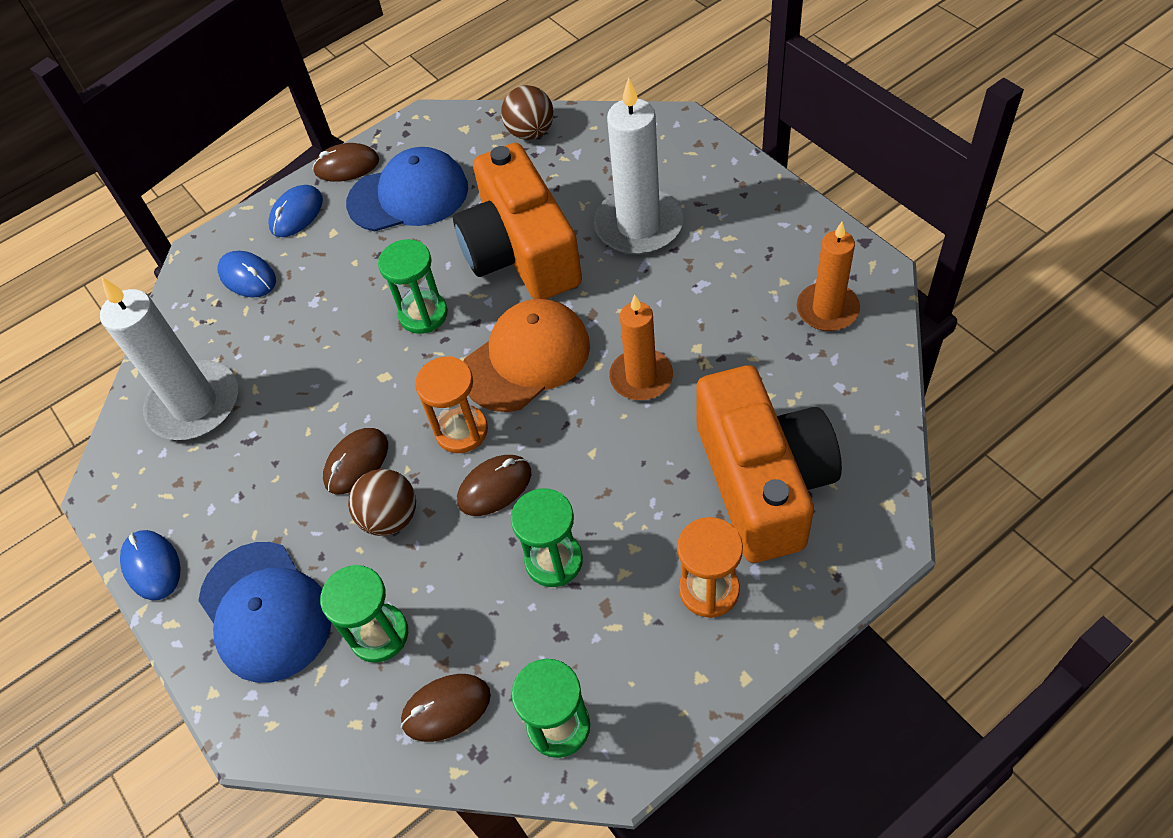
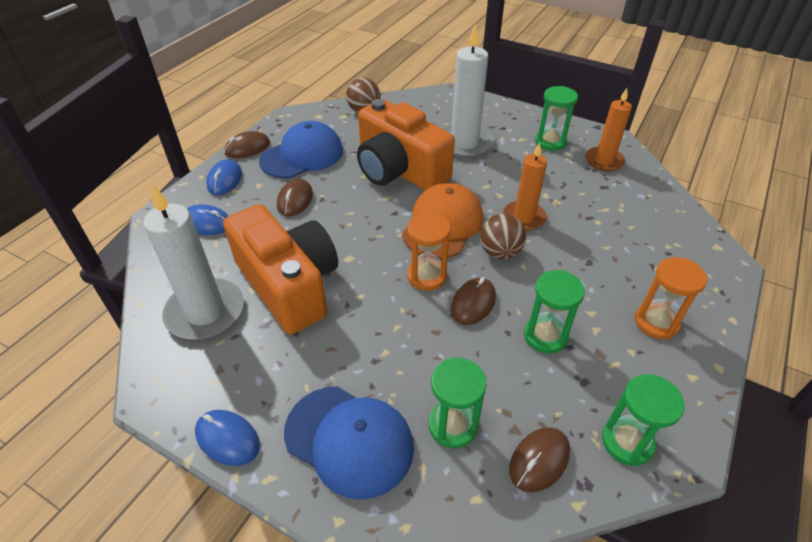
camera: 30 degrees left, 10 degrees down
brown mouse [323,428,388,494] -> brown mouse moved to [277,179,313,216]
brown ball [348,469,416,536] -> brown ball moved to [480,214,526,259]
green hourglass [378,239,448,334] -> green hourglass moved to [535,86,578,151]
orange camera [696,365,842,563] -> orange camera moved to [223,204,338,334]

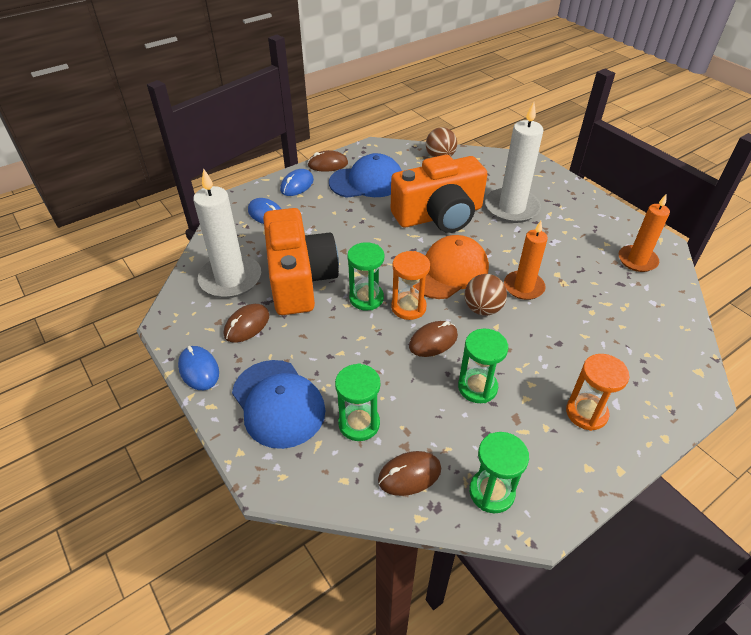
camera: 25 degrees right, 0 degrees up
brown mouse [277,179,313,216] -> brown mouse moved to [224,304,269,343]
orange camera [357,99,455,191] -> orange camera turned 90 degrees counterclockwise [391,155,488,233]
green hourglass [535,86,578,151] -> green hourglass moved to [347,242,384,311]

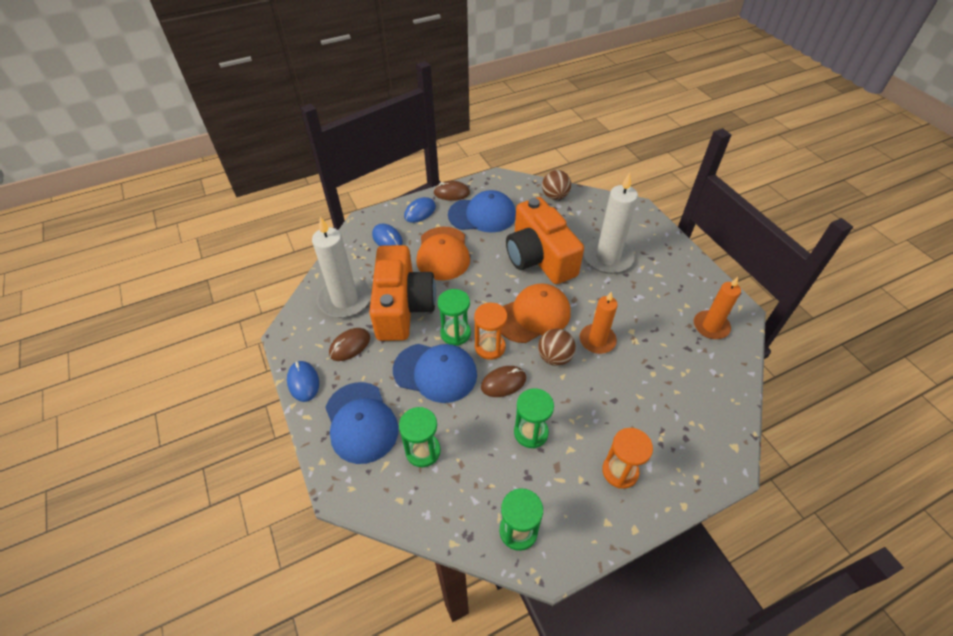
camera: 10 degrees right, 5 degrees up
brown mouse [378,451,441,496] -> none
orange camera [391,155,488,233] -> orange camera turned 75 degrees clockwise [506,197,584,284]
none -> blue cap [393,344,477,403]
none -> orange cap [416,227,470,280]

